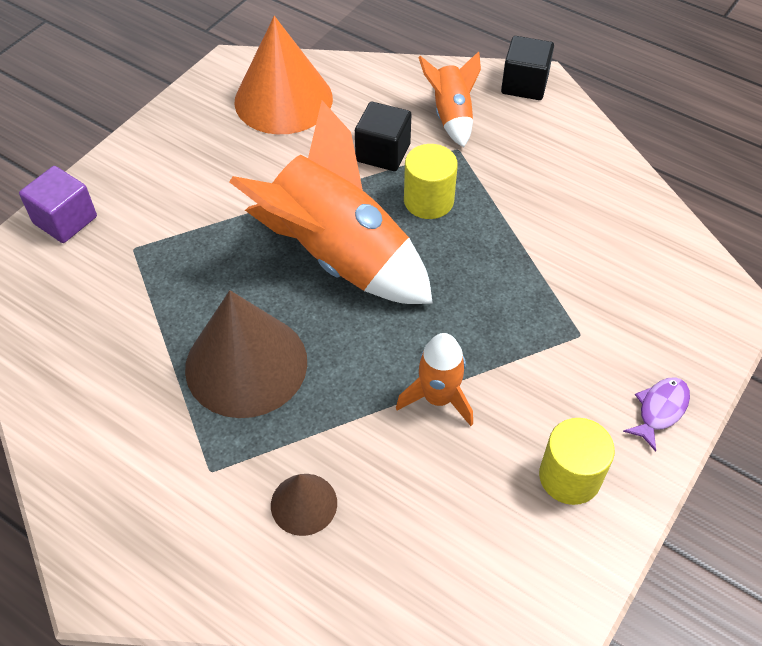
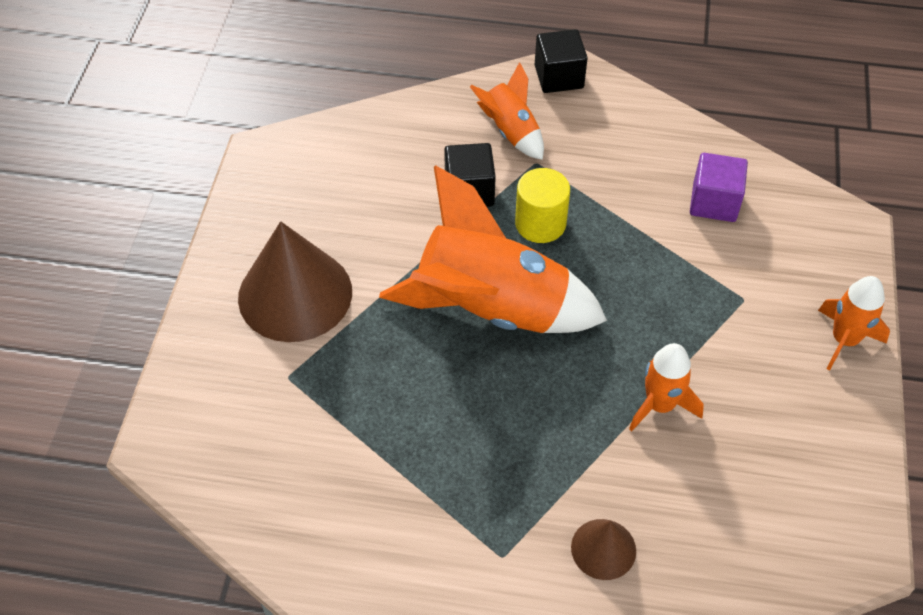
camera: 25 degrees left, 0 degrees up
purple cube [19,166,97,243] -> purple cube moved to [690,153,748,222]
brown cone [185,290,307,418] -> brown cone moved to [238,221,352,342]
orange cone [234,16,333,134] -> none
yellow cylinder [539,418,615,505] -> none
purple fish [623,377,690,452] -> orange rocket [818,276,890,370]

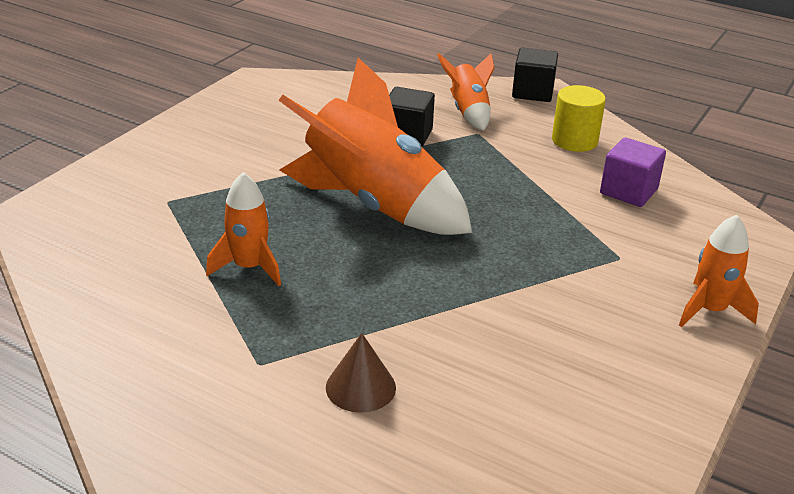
camera: 20 degrees right, 20 degrees down
brown cone [238,221,352,342] -> none
yellow cylinder [515,168,570,243] -> yellow cylinder moved to [552,85,606,152]
orange rocket [629,343,704,432] -> orange rocket moved to [206,172,281,286]

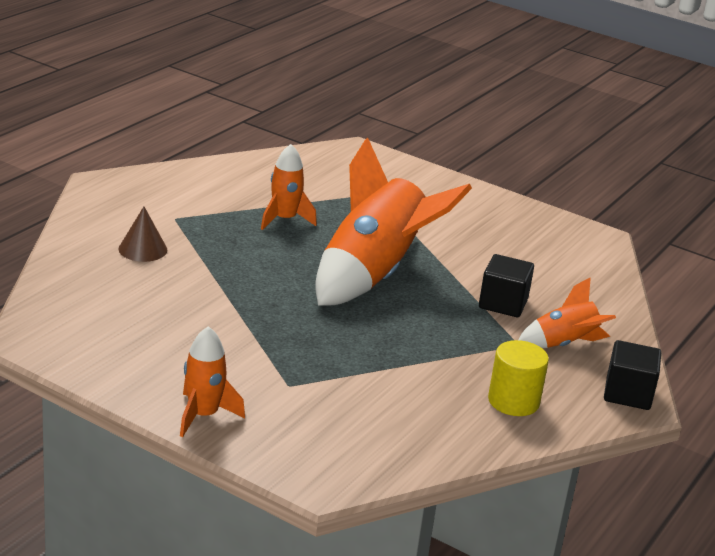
camera: 90 degrees right, 5 degrees down
purple cube [600,138,666,207] -> none

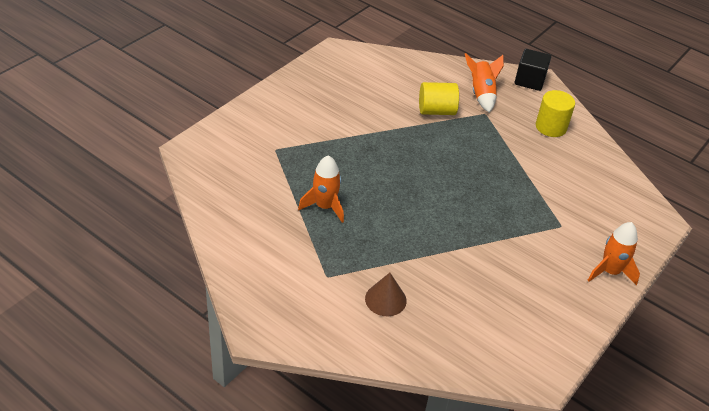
camera: 85 degrees left, 15 degrees up
orange rocket [315,137,472,306] -> none
black cube [479,254,534,317] -> yellow cylinder [419,82,459,115]

